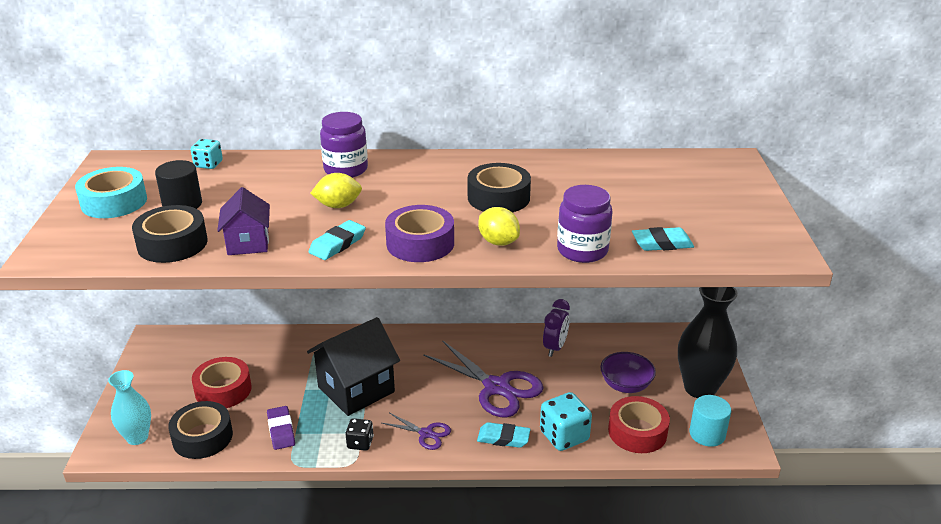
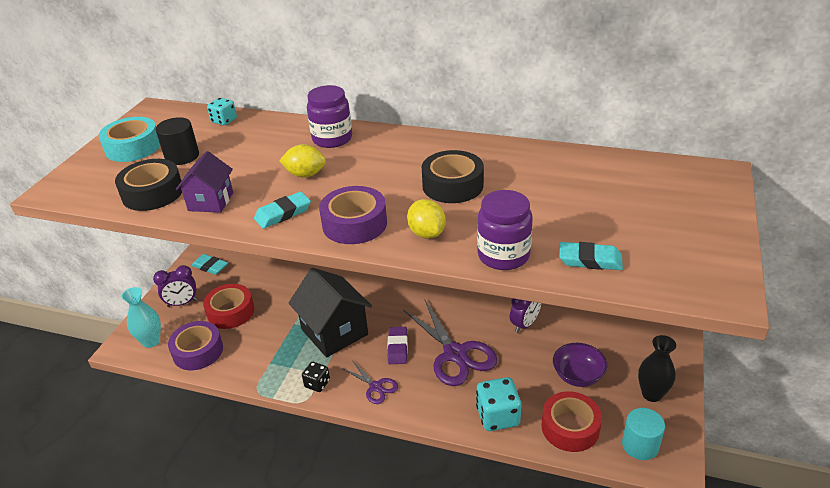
camera: 20 degrees right, 5 degrees up
black tape [168,401,233,459] -> purple tape [168,321,223,370]
purple eraser [267,406,295,450] -> purple eraser moved to [388,327,408,364]
black house [307,317,400,416] -> black house turned 75 degrees clockwise [288,268,372,357]
turquoise eraser [477,422,531,448] -> turquoise eraser moved to [191,254,228,275]
black vase [678,287,738,398] -> black vase [638,335,676,402], size x0.61
none -> purple clock [153,265,197,307]

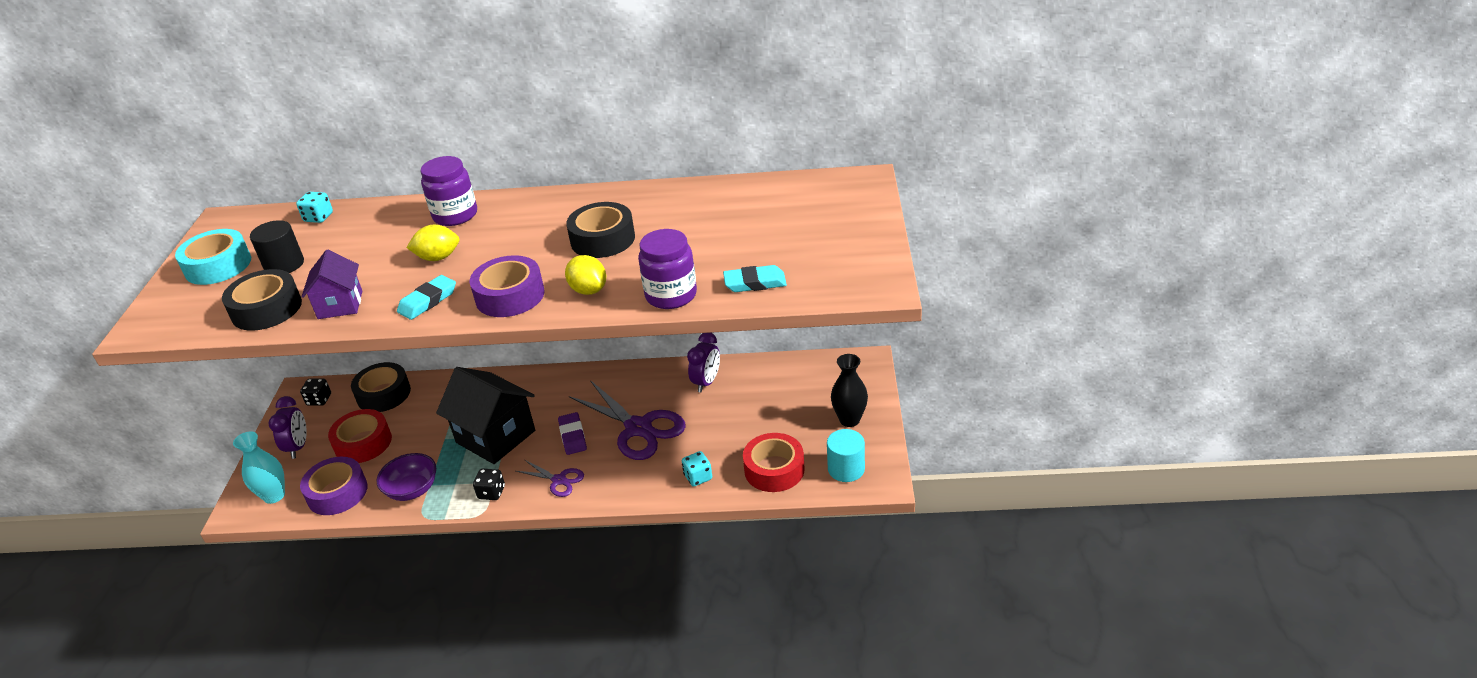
camera: 15 degrees left, 0 degrees up
purple clock [153,265,197,307] -> purple clock turned 60 degrees counterclockwise [268,396,307,459]
turquoise eraser [191,254,228,275] -> black dice [300,379,331,406]
turquoise dice [476,377,522,431] -> turquoise dice [682,451,712,487], size x0.59
purple bowl [553,343,607,387] -> purple bowl moved to [376,453,436,501]
none -> black tape [351,362,411,412]

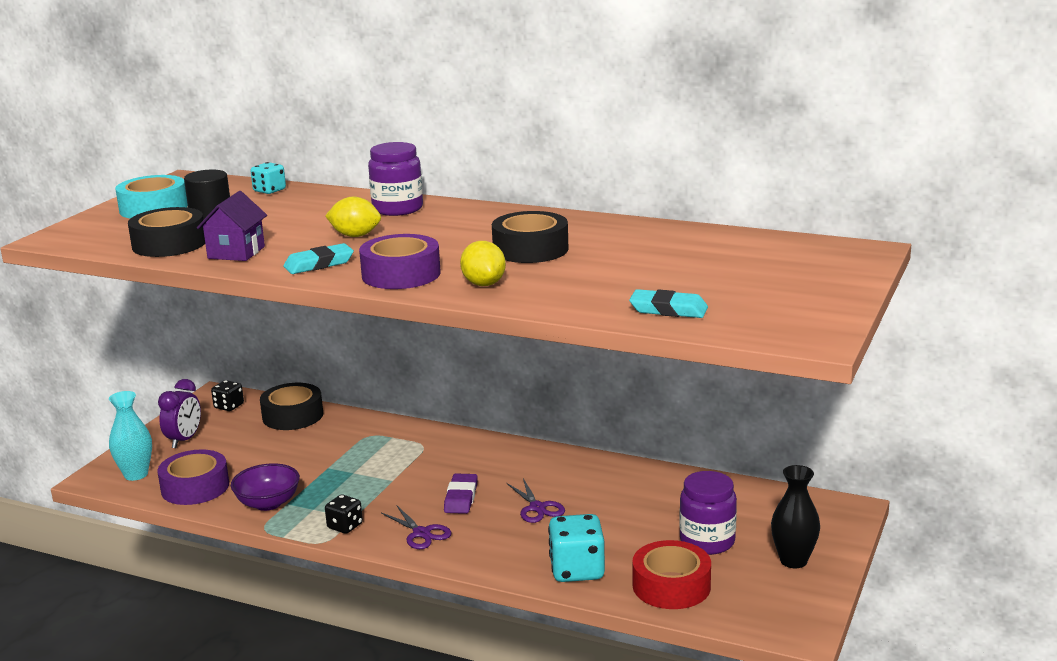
camera: 20 degrees right, 15 degrees down
red tape [328,409,392,463] -> none
black house [436,367,535,464] -> none
purple scissors [569,380,686,460] -> purple scissors [507,478,565,523], size x0.51
purple jar [638,229,697,309] -> purple jar moved to [679,471,737,555]
turquoise dice [682,451,712,487] -> turquoise dice [548,514,605,582], size x1.70
purple clock [687,333,720,393] -> none
turquoise cylinder [827,429,865,482] -> none

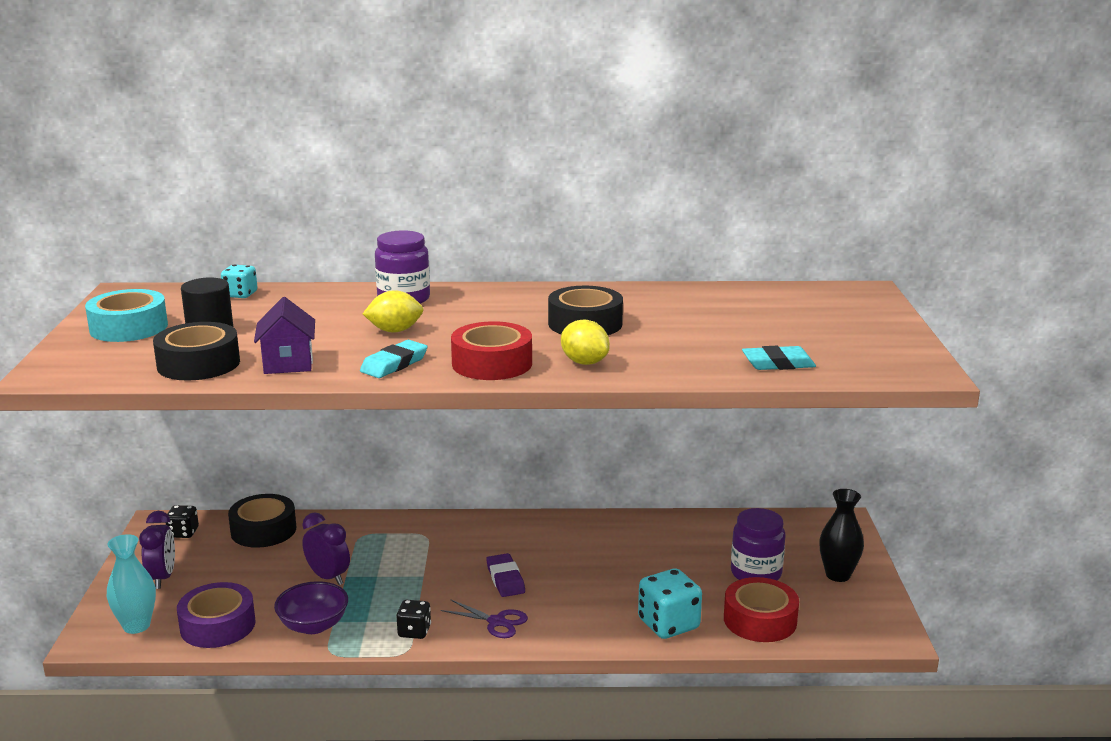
camera: 25 degrees left, 0 degrees up
purple tape [359,234,441,289] -> red tape [451,321,532,380]
purple scissors [507,478,565,523] -> none
none -> purple clock [302,512,350,585]

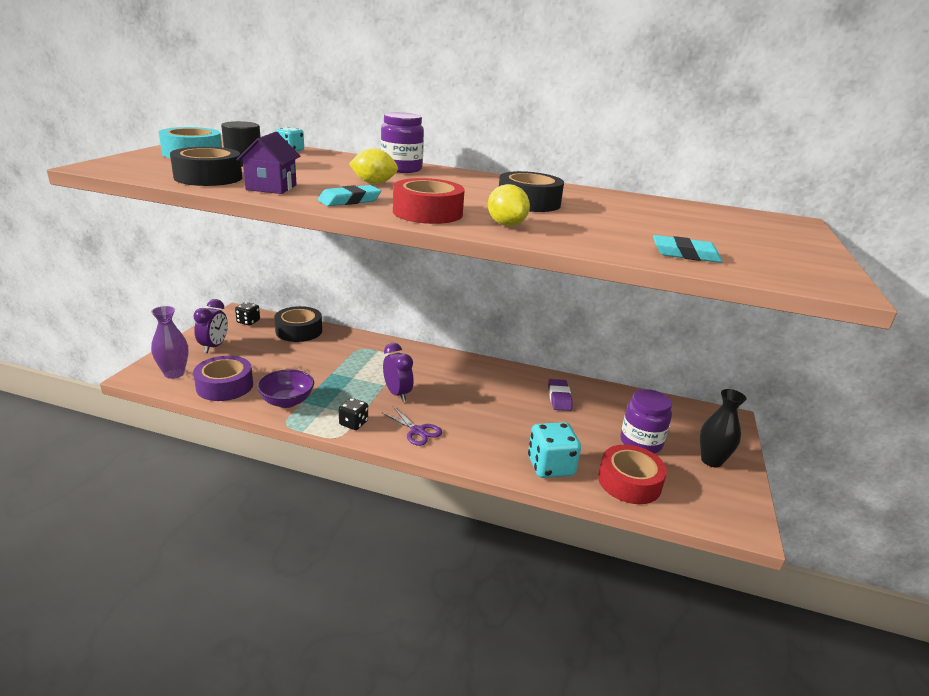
camera: 15 degrees right, 5 degrees up
turquoise vase [107,534,156,634] -> purple vase [151,306,189,379]
purple clock [302,512,350,585] -> purple clock moved to [383,343,414,402]
purple eraser [486,553,525,597] -> purple eraser moved to [548,379,573,411]

